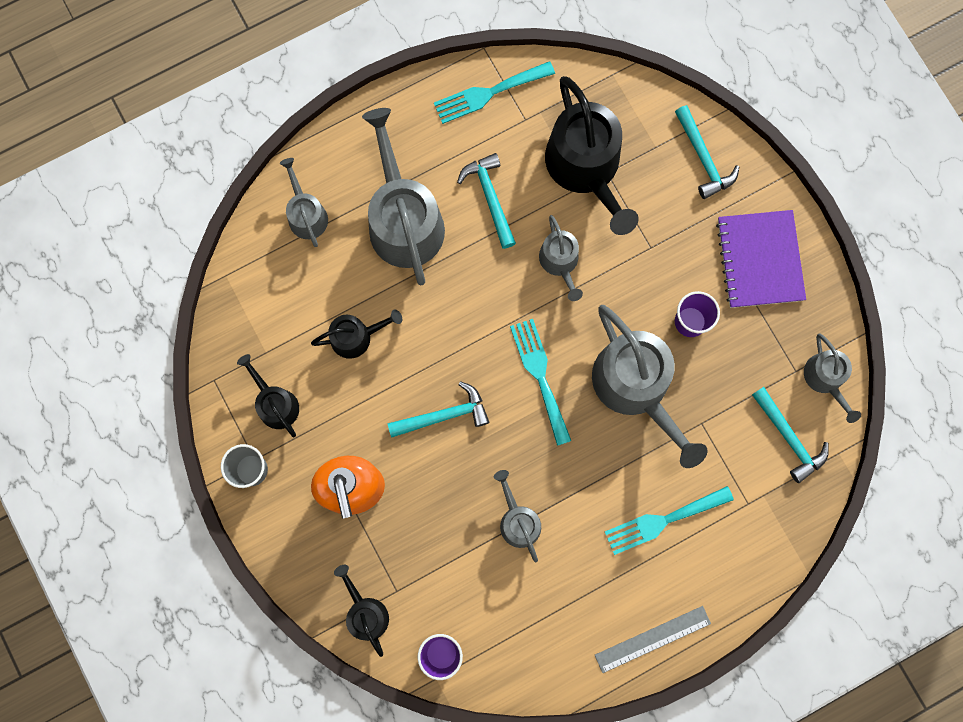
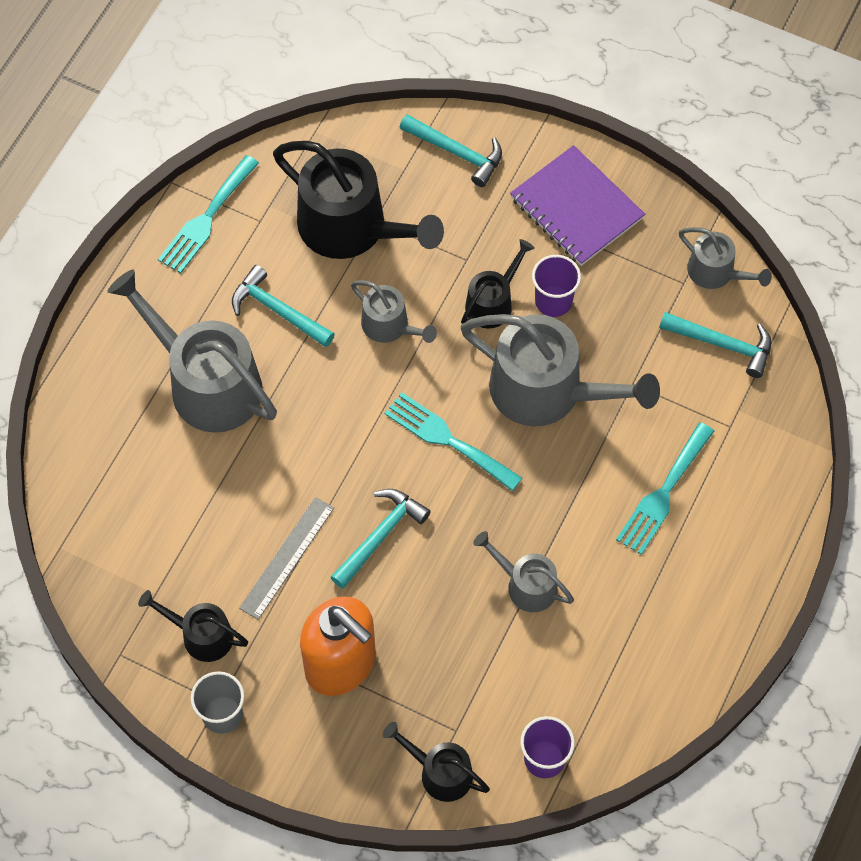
camera: 35 degrees left, 15 degrees down
grey watering can [280,158,328,247] -> none
black watering can [311,309,402,359] -> black watering can moved to [461,239,535,329]
grey ruler [595,606,711,673] -> grey ruler moved to [239,497,334,620]

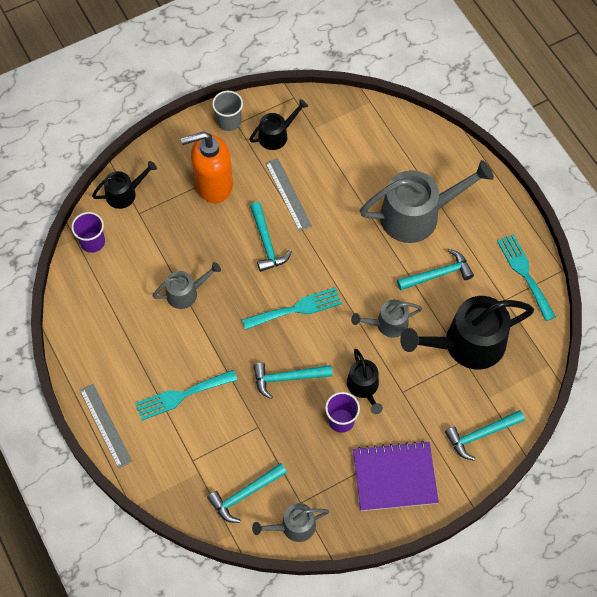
camera: 125 degrees right, 0 degrees up
grey watering can [461,314,660,427] -> turquoise hammer [253,362,333,399]
turquoise fork [616,422,714,555] -> turquoise fork turned 90 degrees counterclockwise [135,370,237,421]
none -> grey ruler [80,384,132,469]

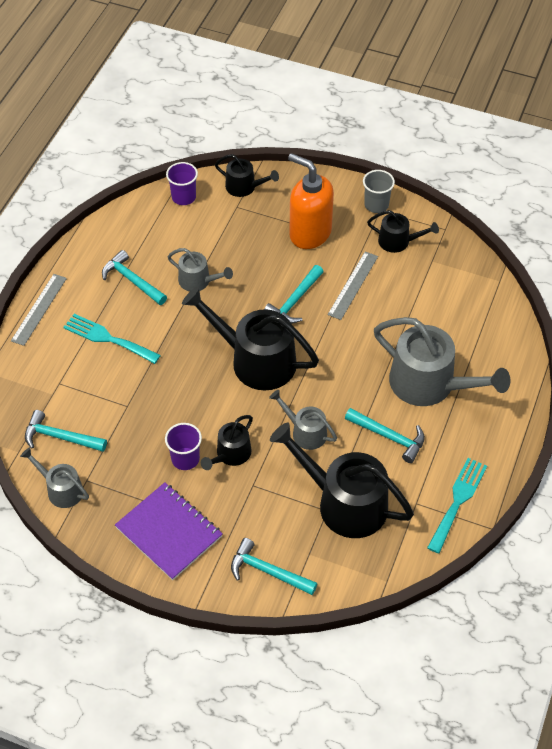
camera: 50 degrees right, 10 degrees down
turquoise fork [242,287,342,330] -> black watering can [182,286,319,390]
turquoise hammer [253,362,333,399] -> turquoise hammer moved to [102,250,167,305]

